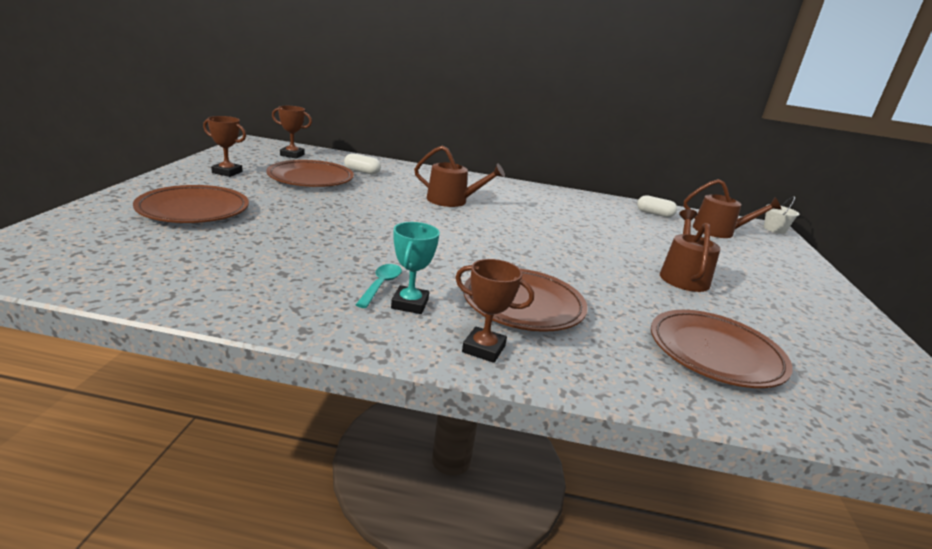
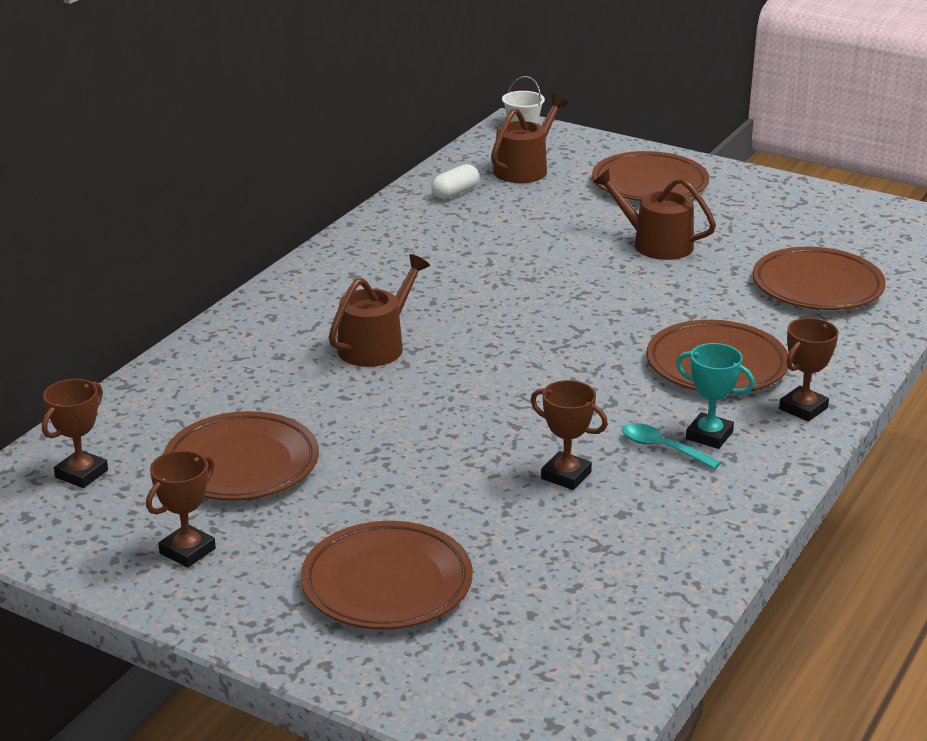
camera: 65 degrees left, 5 degrees up
white capsule [344,154,381,175] -> none
none -> brown trophy [530,380,608,490]
none -> brown plate [592,151,709,201]

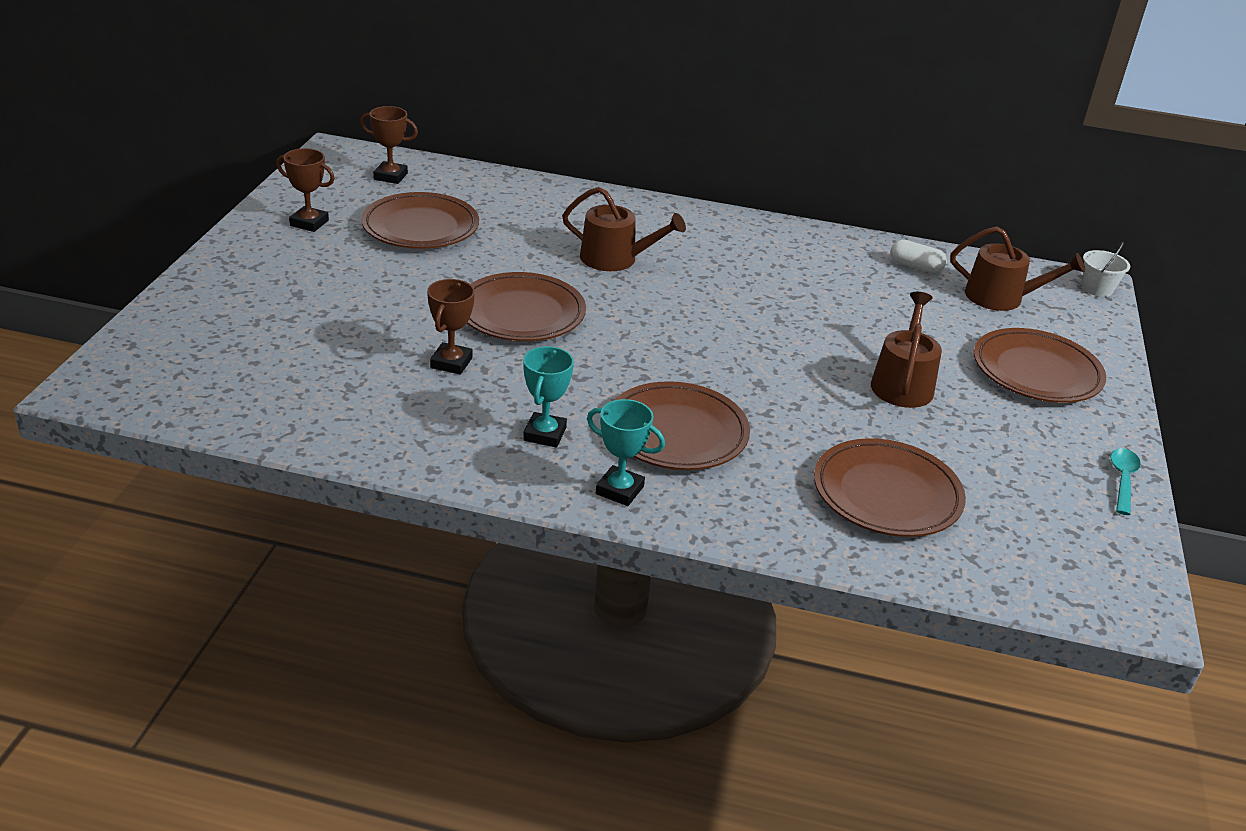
camera: 70 degrees right, 5 degrees up
brown plate [301,521,473,630] -> brown plate moved to [467,272,586,341]
turquoise spoon [622,423,721,470] -> turquoise spoon moved to [1111,448,1141,515]
brown trophy [779,318,838,422] -> turquoise trophy [587,399,665,506]

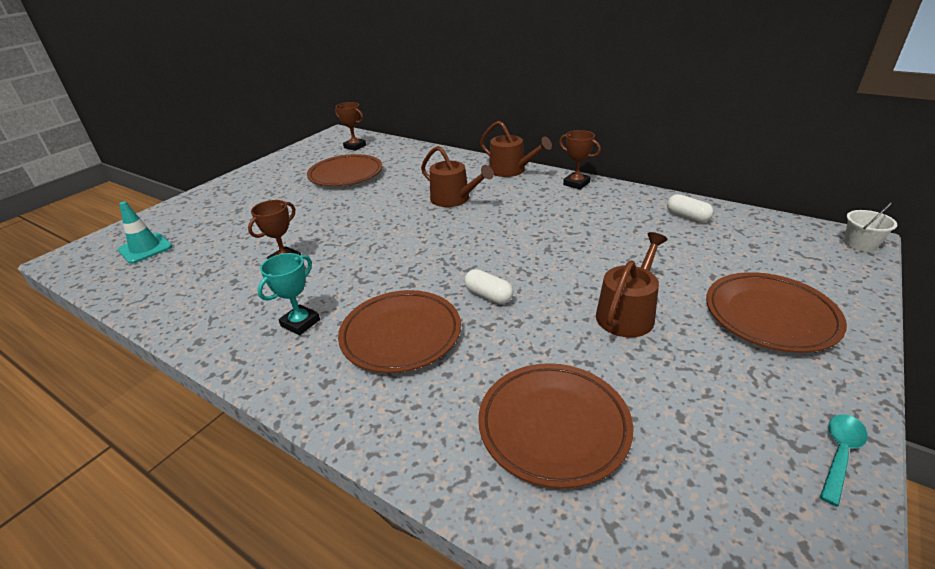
camera: 25 degrees right, 0 degrees up
brown trophy [276,148,335,232] -> brown trophy moved to [559,130,601,190]
brown plate [467,272,586,341] -> none
turquoise trophy [587,399,665,506] -> none
brown watering can [950,226,1085,311] -> brown watering can moved to [480,121,552,177]
none -> turquoise traffic cone [118,201,172,264]
none -> white capsule [464,269,513,304]

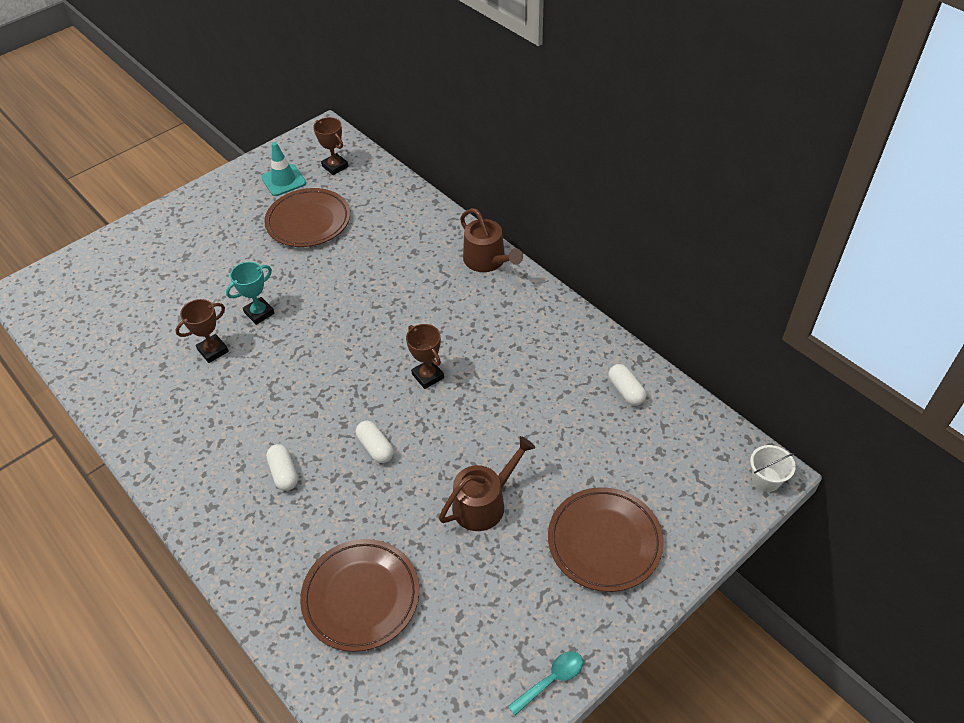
camera: 15 degrees right, 15 degrees up
turquoise traffic cone [118,201,172,264] -> turquoise traffic cone moved to [261,142,306,196]
turquoise trophy [257,253,320,335] -> turquoise trophy moved to [226,262,275,325]
brown plate [338,290,461,373] -> white capsule [266,444,298,491]
brown watering can [421,146,494,207] -> none
brown trophy [559,130,601,190] -> brown trophy moved to [406,324,444,389]

